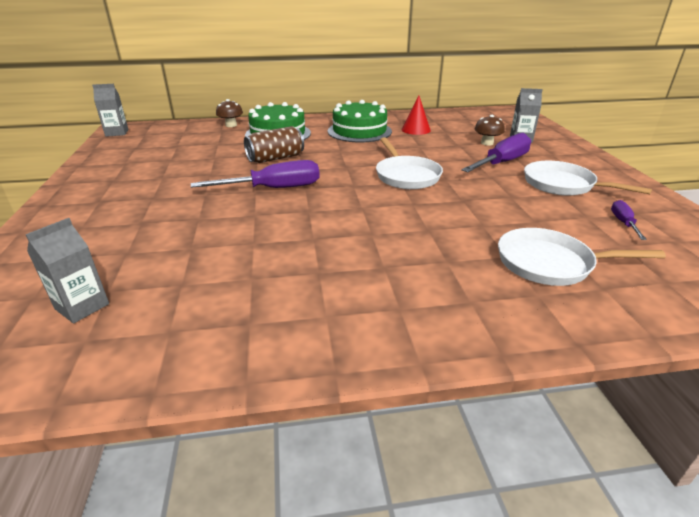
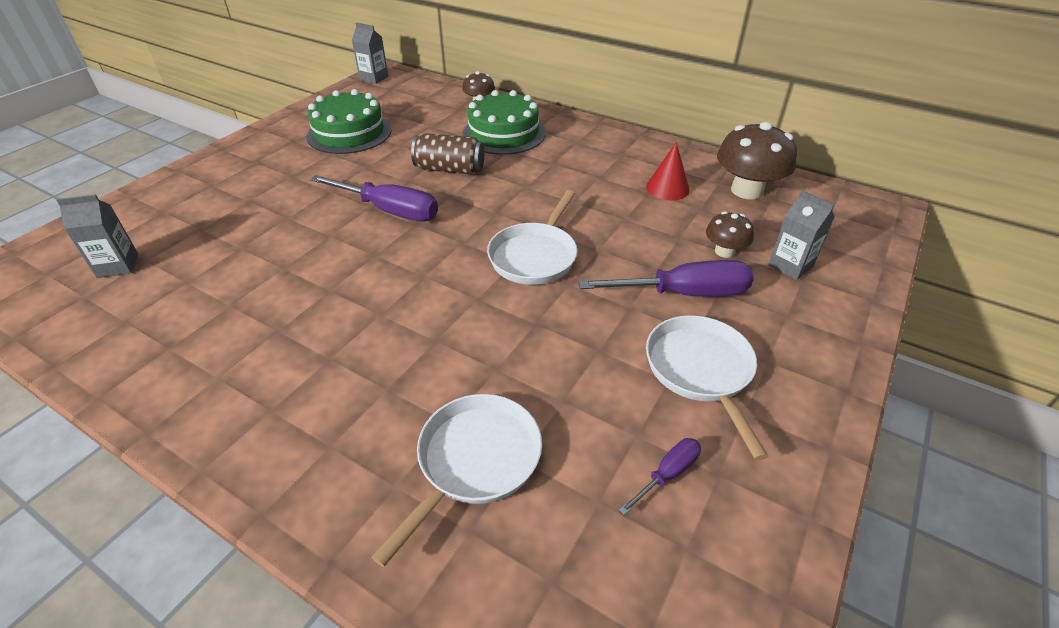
camera: 40 degrees right, 10 degrees up
green cake [328,100,392,143] -> green cake moved to [306,89,392,154]
white pan [498,228,666,286] -> white pan turned 75 degrees clockwise [371,394,542,567]
none -> brown mushroom [717,122,797,199]

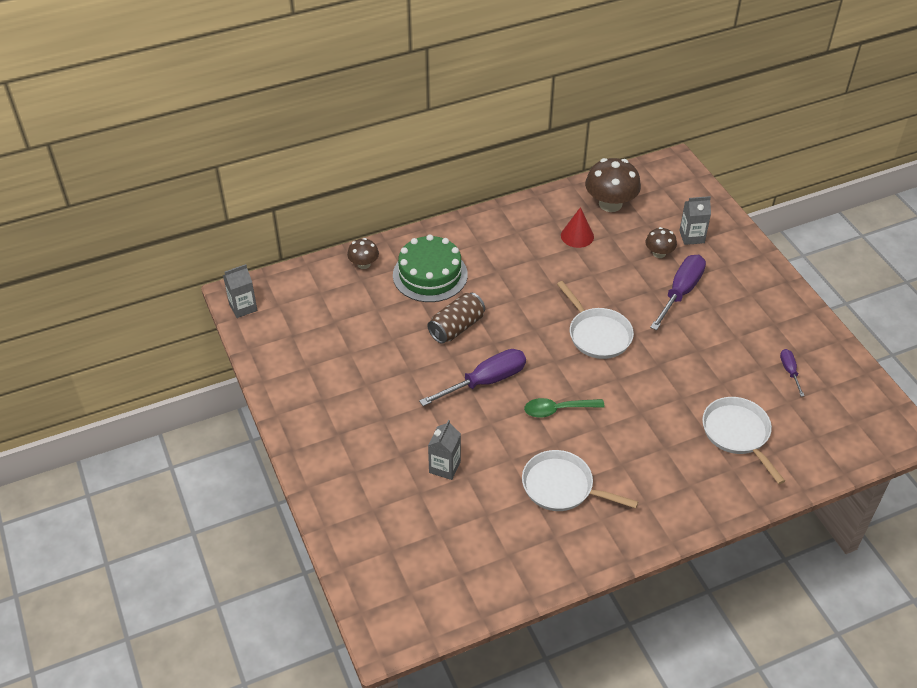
camera: 55 degrees left, 5 degrees up
grey carton [56,194,138,278] -> grey carton moved to [428,420,461,480]
green cake [306,89,392,154] -> none
white pan [646,315,769,460] -> white pan moved to [522,450,638,511]
none -> green spoon [524,398,605,418]

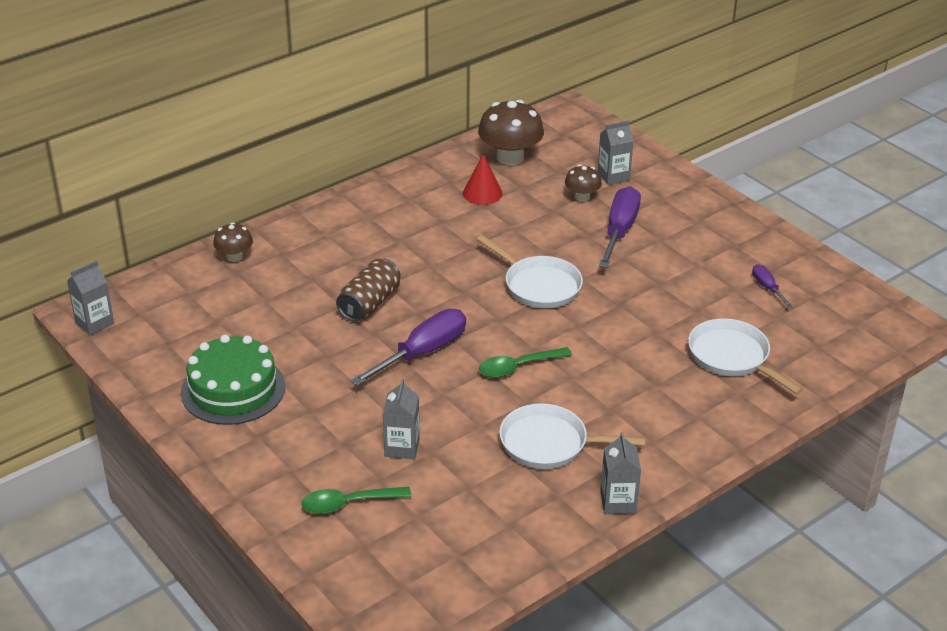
camera: 15 degrees left, 10 degrees down
green cake [393,234,468,302] -> green cake moved to [181,335,285,425]
none -> green spoon [301,487,411,514]
none -> grey carton [600,432,641,514]

